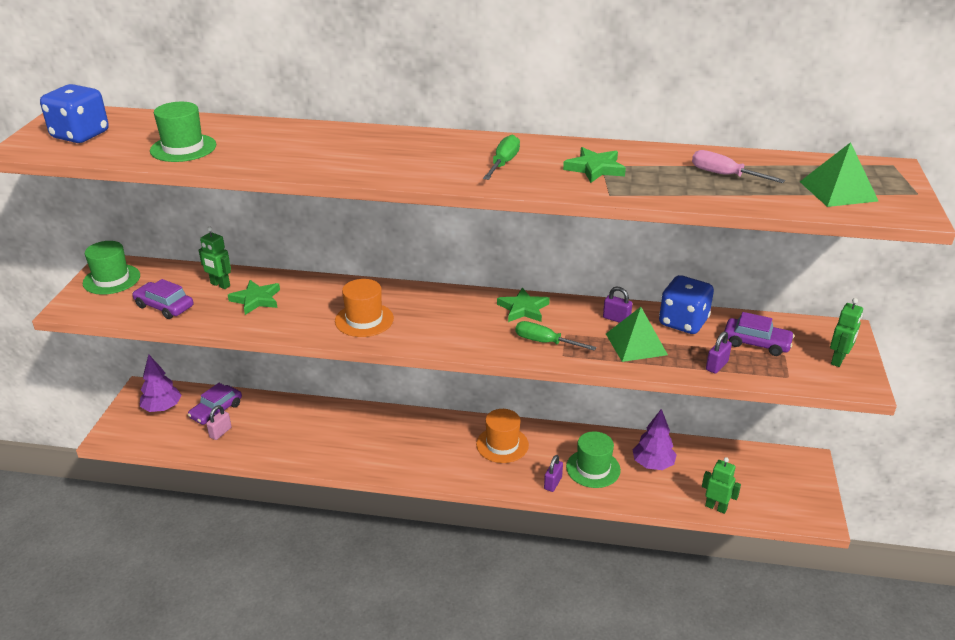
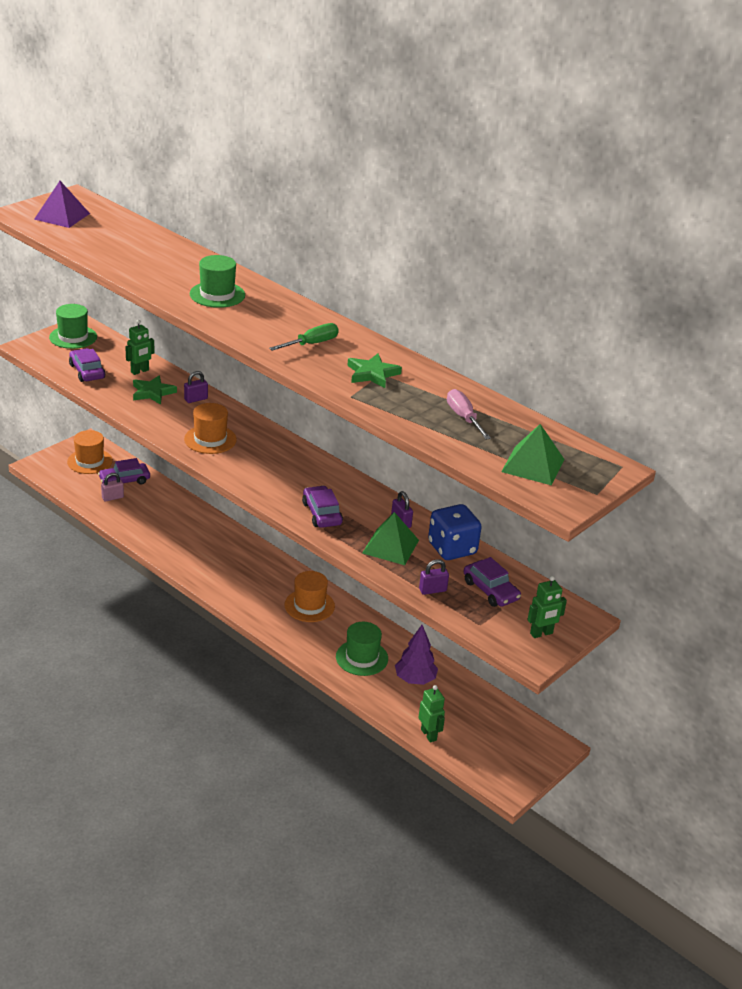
camera: 30 degrees right, 0 degrees up
blue dice [40,84,109,143] -> purple pyramid [34,181,90,228]
purple tree [140,354,181,412] -> orange hat [67,430,113,474]
green hat [150,102,216,162] -> green hat moved to [190,255,245,308]
green robot [199,227,231,289] -> green robot turned 105 degrees counterclockwise [125,320,155,375]
green star [497,287,550,322] -> none
green screwdriver [516,321,596,351] -> purple car [302,486,343,528]
purple padlock [544,455,563,492] -> purple padlock moved to [184,371,208,403]

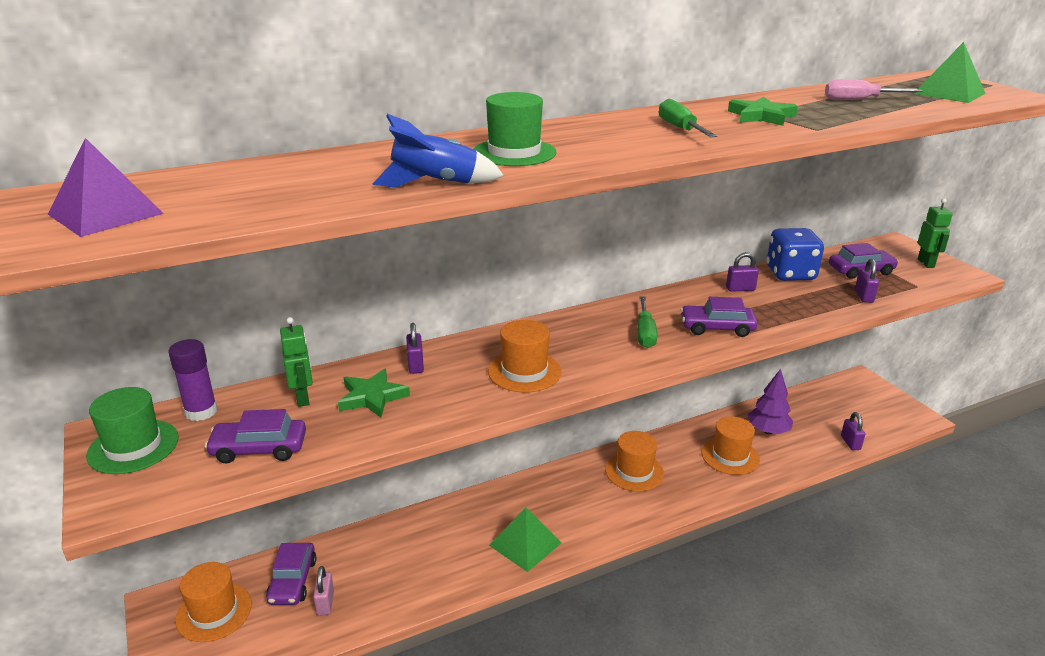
camera: 65 degrees left, 5 degrees down
green hat [336,622,388,676] -> orange hat [702,416,760,475]
green pyramid [362,512,419,565] -> green pyramid moved to [489,507,561,572]
green robot [419,685,445,742] -> purple padlock [841,412,865,450]
none -> purple glue stick [168,339,217,421]
none -> blue rocket [372,114,504,188]
none -> green screwdriver [637,296,658,348]

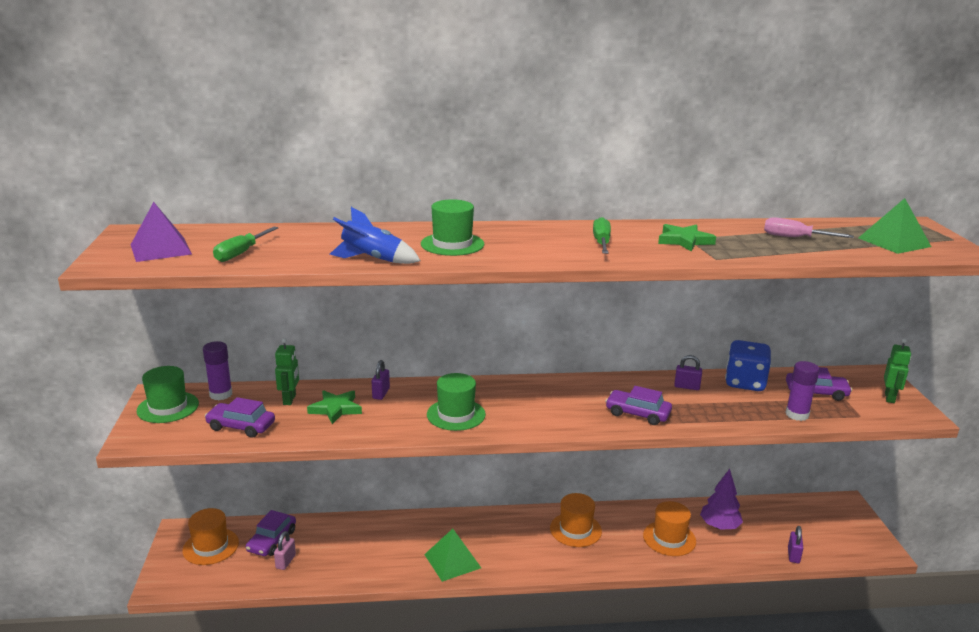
camera: 20 degrees right, 5 degrees down
orange hat [488,320,562,393] -> green hat [427,373,486,431]
green screwdriver [637,296,658,348] -> green screwdriver moved to [213,227,279,262]
purple padlock [855,259,879,303] -> purple glue stick [785,361,819,421]

